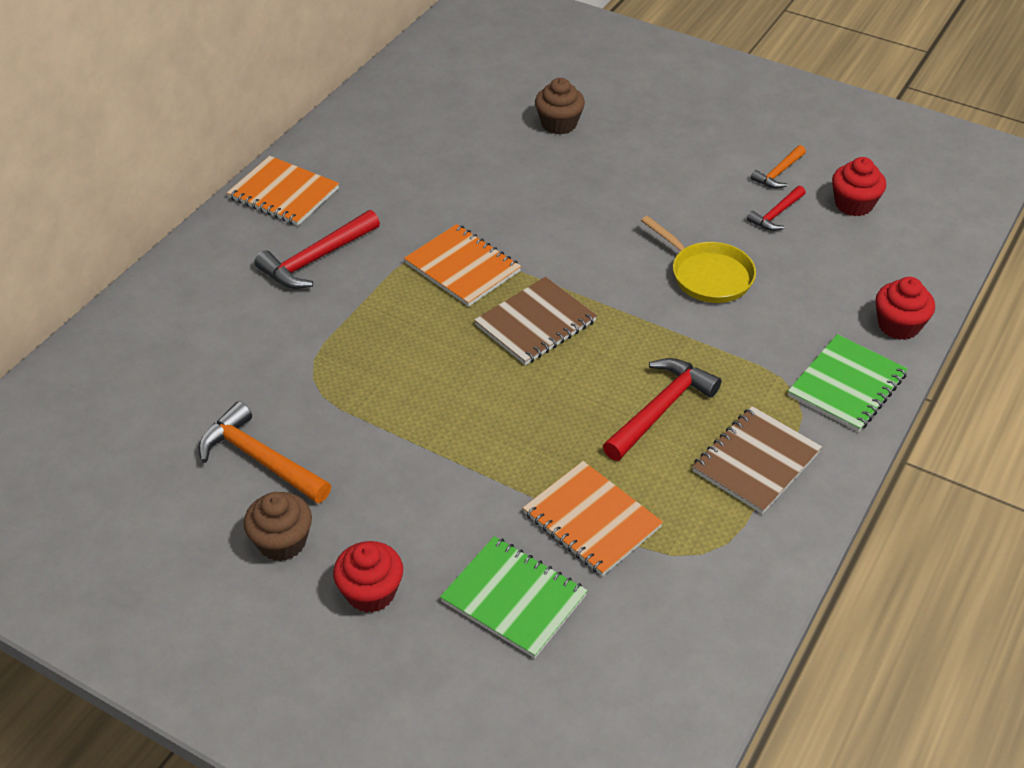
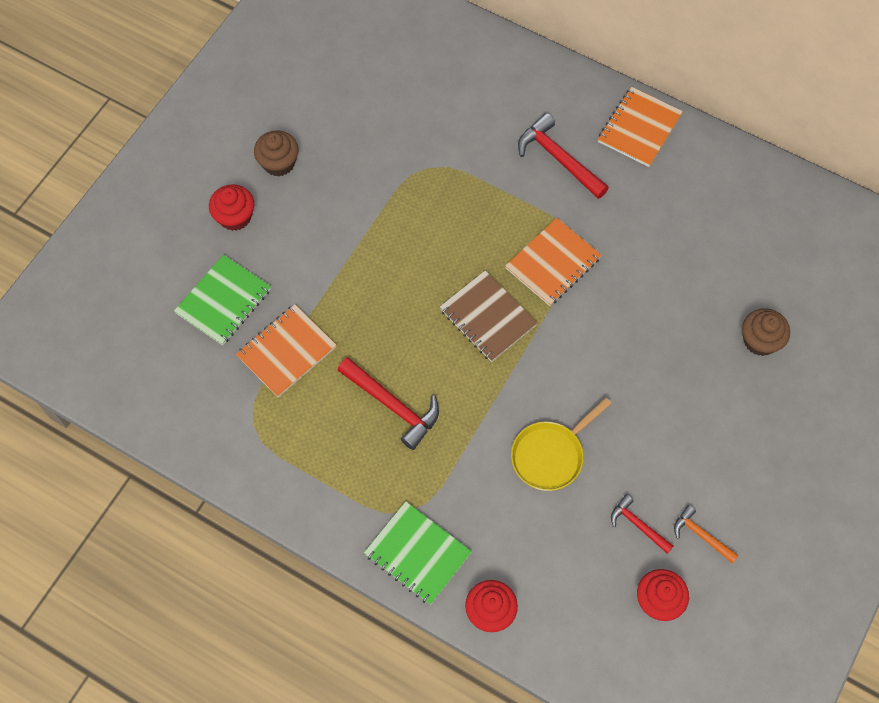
camera: 90 degrees right, 20 degrees up
orange hammer [198,401,331,503] -> none
brown notebook [692,406,822,514] -> none

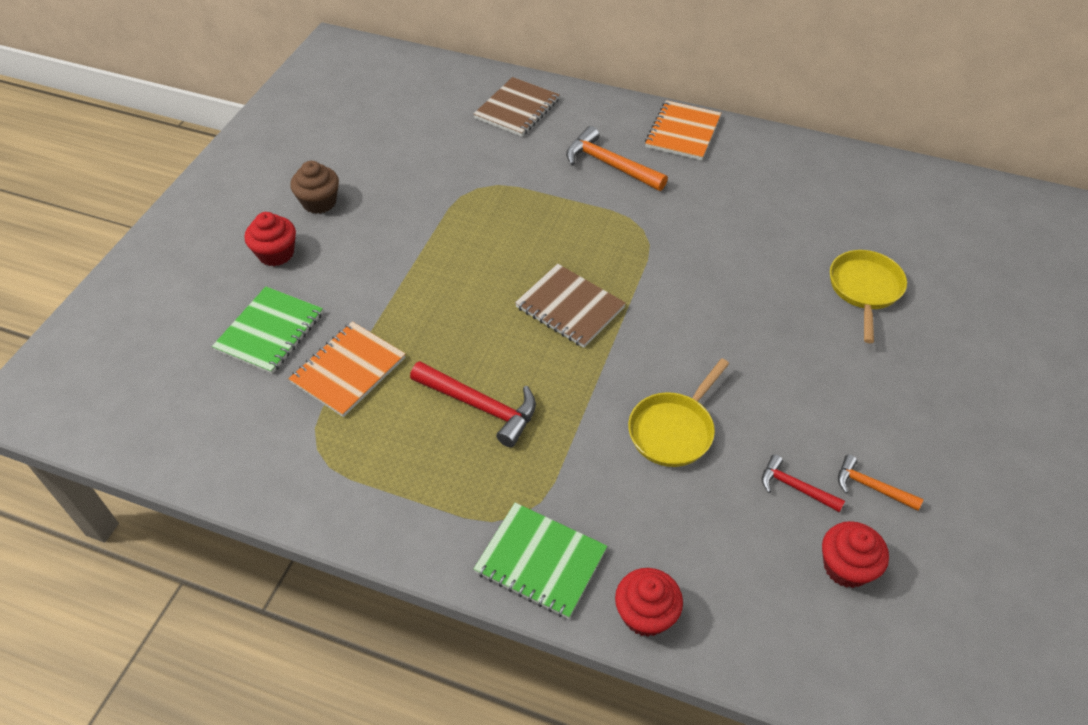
camera: 10 degrees left, 15 degrees down
orange notebook [505,218,602,306] -> none
red hammer [518,113,609,199] -> orange hammer [566,126,668,191]
brown cupcake [742,308,790,356] -> yellow pan [830,250,907,343]
none -> brown notebook [474,77,560,137]

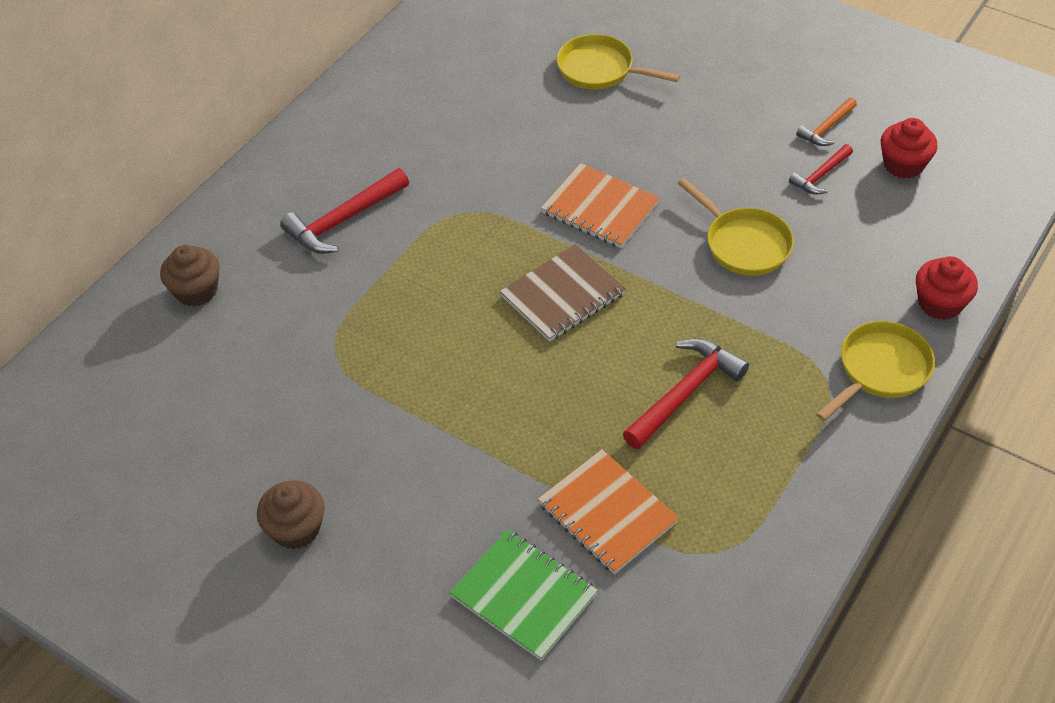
camera: 75 degrees left, 0 degrees up
red cupcake [245,212,296,266] -> none
brown notebook [474,77,560,137] -> brown cupcake [160,245,220,307]
green notebook [474,503,607,619] -> yellow pan [816,321,935,421]
orange hammer [566,126,668,191] -> red hammer [280,168,409,254]
orange notebook [645,100,721,160] -> orange notebook moved to [541,163,660,248]

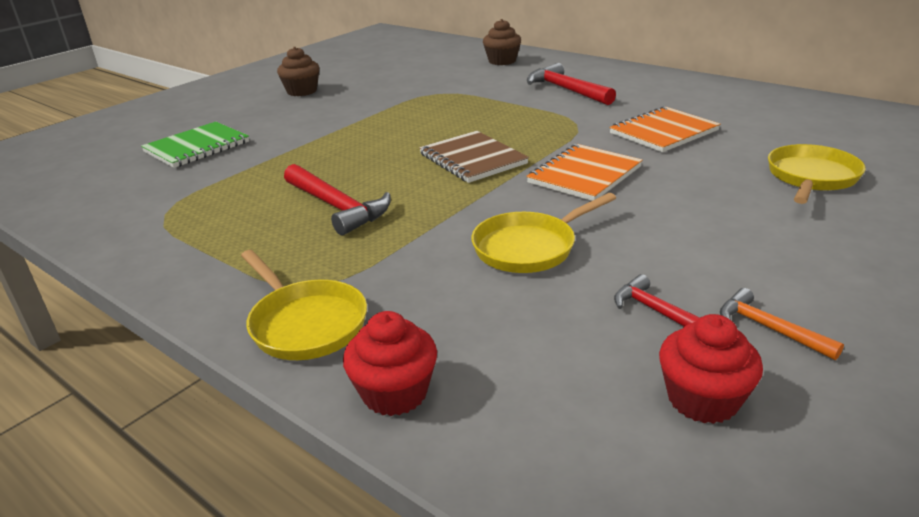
camera: 95 degrees right, 20 degrees down
orange notebook [538,449,679,574] -> orange notebook moved to [609,106,721,152]

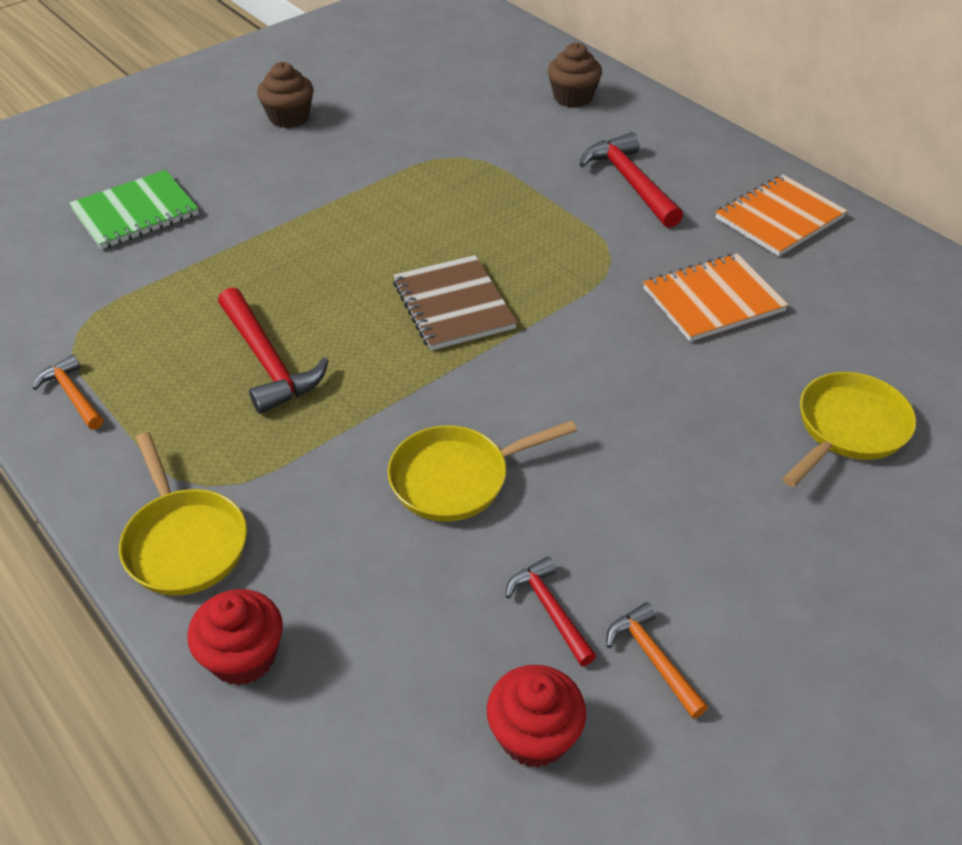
camera: 10 degrees right, 15 degrees up
orange notebook [526,144,643,201] -> orange notebook moved to [716,174,847,257]
none -> orange hammer [33,355,103,430]

